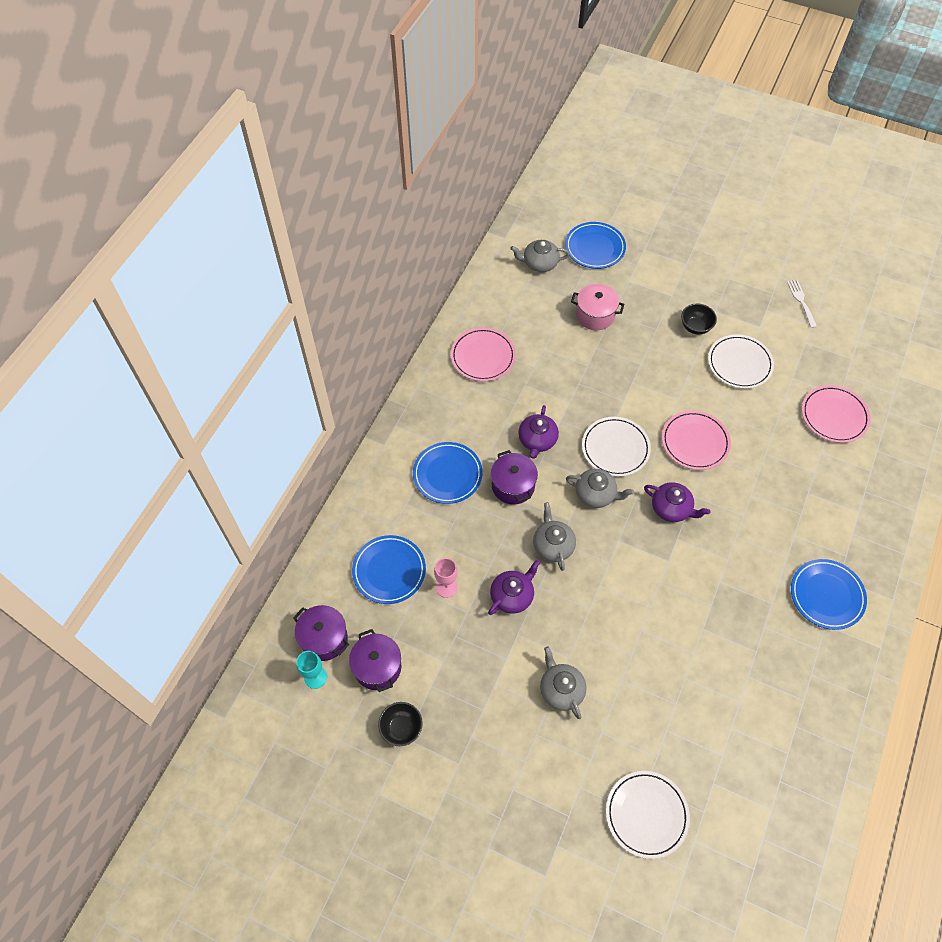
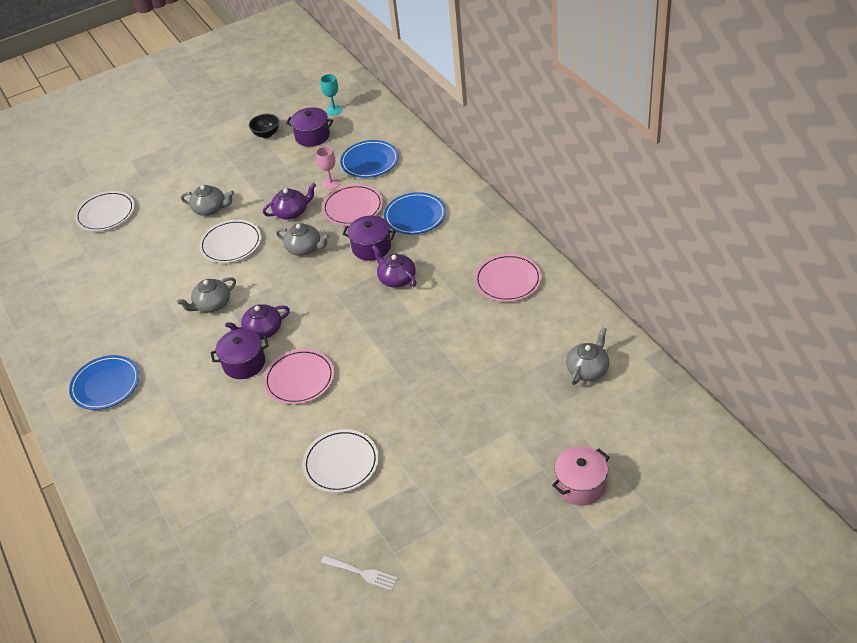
camera: 130 degrees right, 15 degrees down
purple pot [293,605,349,661] -> purple pot moved to [210,329,269,379]
purple teapot [488,560,540,615] -> purple teapot turned 105 degrees counterclockwise [263,183,316,220]
blue plate [565,222,626,269] -> none
grey teapot [566,469,634,508] -> grey teapot moved to [177,277,236,313]
pink pot [571,284,624,330] -> pink pot moved to [552,446,610,506]
white plate [582,417,651,477] -> white plate moved to [199,220,261,263]
black bowl [681,304,717,335] -> none
pink plate [802,385,871,443] -> pink plate moved to [322,184,383,226]

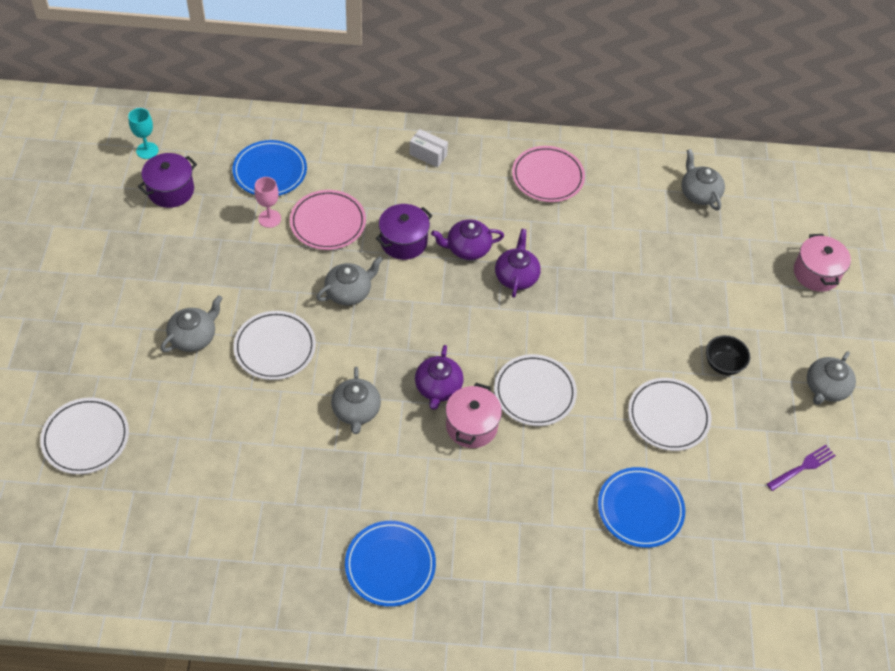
camera: 65 degrees left, 10 degrees up
purple pot [210,329,269,379] -> pink pot [446,383,502,448]
black bowl [249,114,279,138] -> black bowl moved to [706,335,750,375]
purple teapot [263,183,316,220] -> purple teapot moved to [495,229,541,298]
pink plate [264,349,334,404] -> white plate [494,354,577,426]
white fork [321,556,398,591] -> purple fork [767,445,836,491]
blue plate [384,192,446,235] -> blue plate moved to [598,467,685,548]
none -> white box [409,129,448,168]
none -> grey teapot [807,351,856,405]

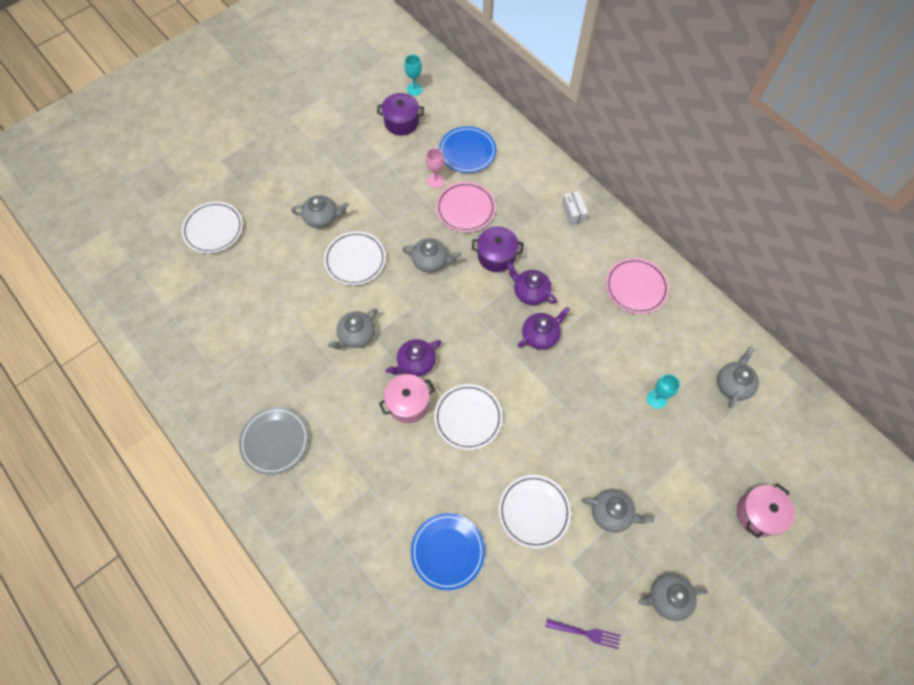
camera: 50 degrees right, 10 degrees up
blue plate [345,521,436,607] -> grey plate [239,407,309,475]
black bowl [706,335,750,375] -> grey teapot [582,489,654,533]
none -> turquoise goblet [647,374,680,409]

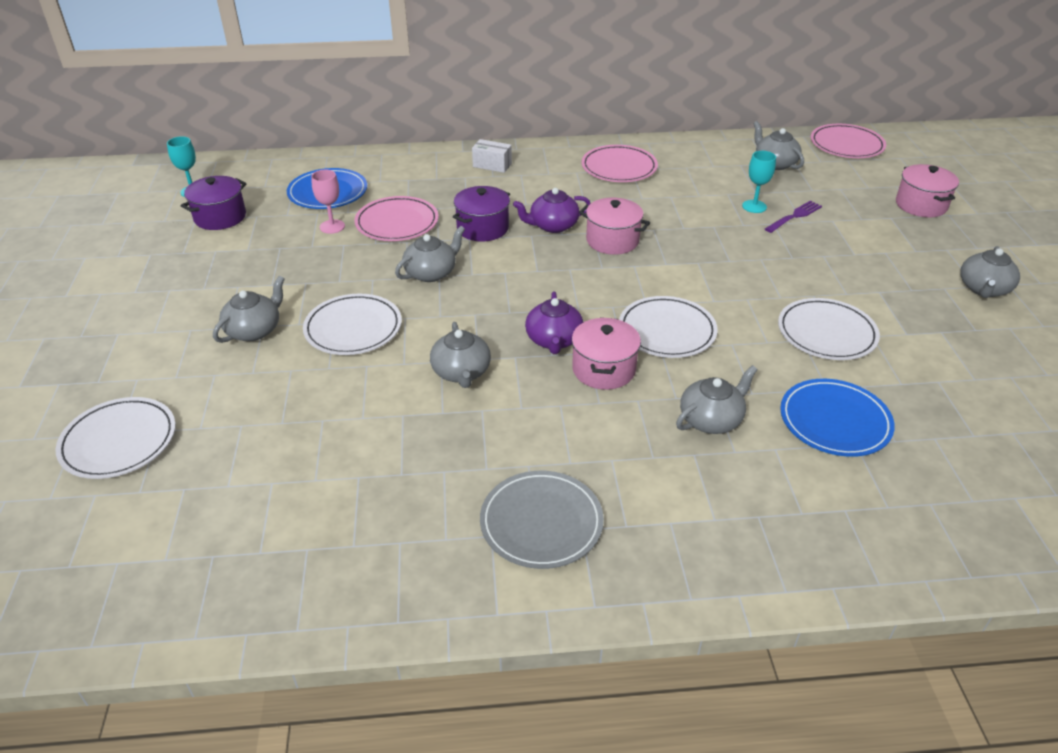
camera: 55 degrees left, 25 degrees down
purple teapot [518,307,570,350] -> pink pot [579,198,650,255]
purple fork [546,619,620,649] -> purple fork moved to [765,201,822,233]
grey teapot [582,489,654,533] -> grey teapot moved to [676,365,758,434]
none -> pink plate [811,124,886,158]

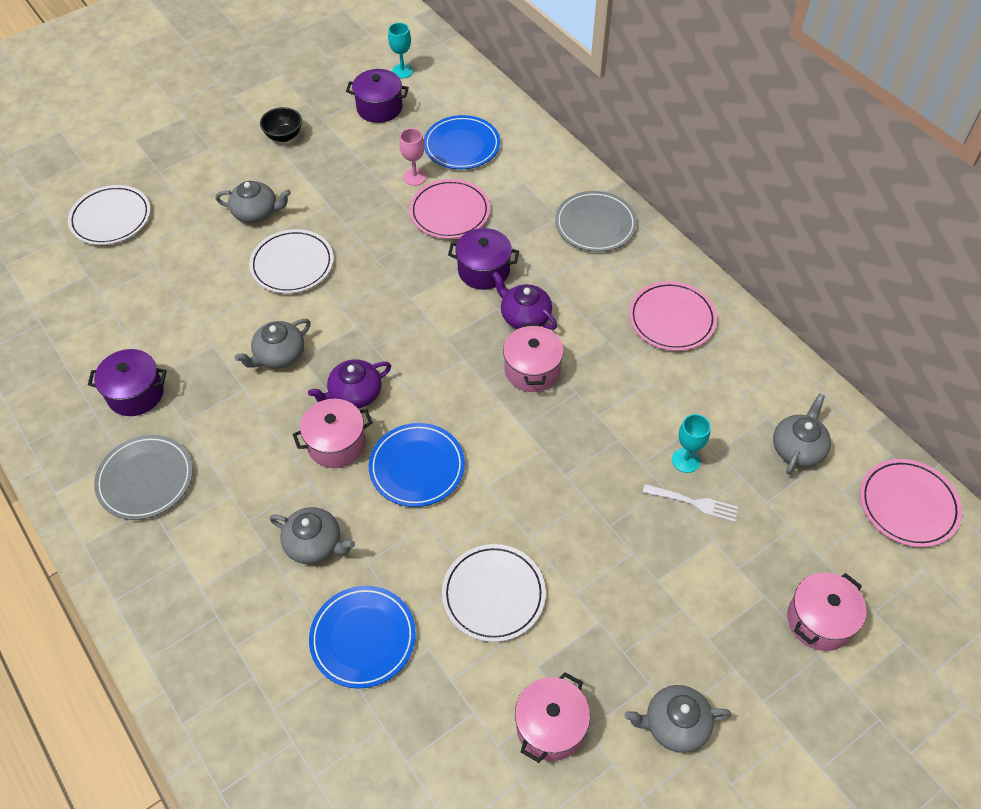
camera: 60 degrees right, 15 degrees up
grey teapot [395,226,465,282] -> none
white box [472,139,512,173] -> grey plate [555,191,637,252]
white plate [619,296,718,358] -> blue plate [369,423,465,507]
purple fork [765,201,822,233] -> white fork [643,484,738,522]
none -> purple pot [88,349,167,416]
none -> black bowl [260,107,302,142]
none -> pink pot [515,672,590,763]

